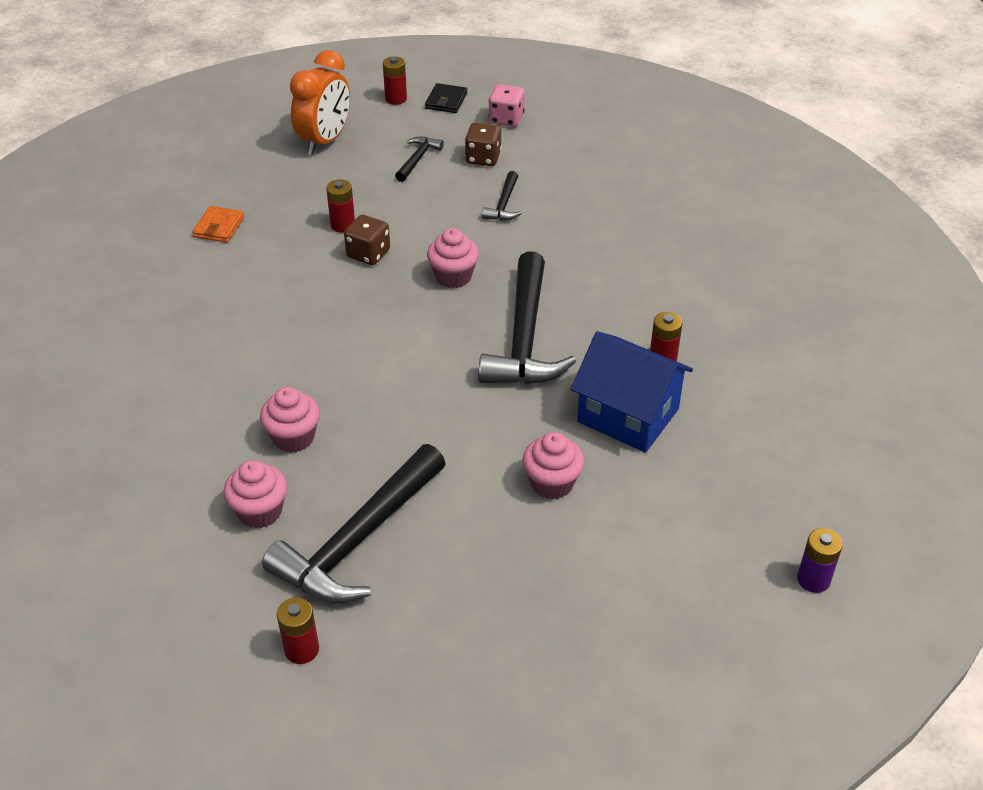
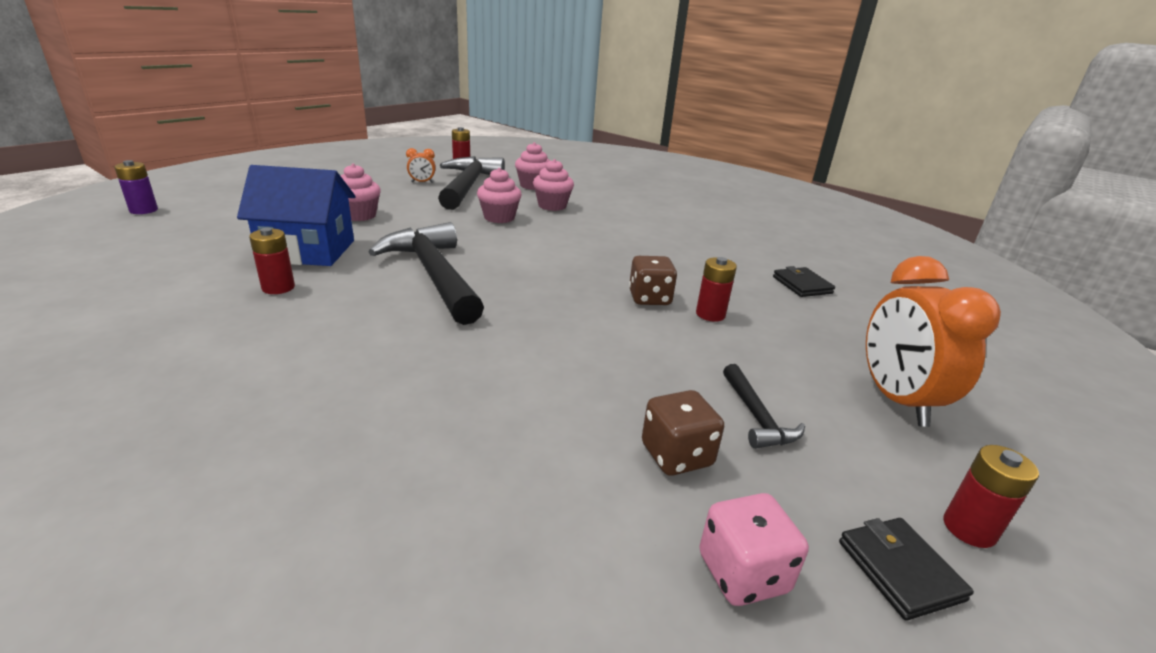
camera: 145 degrees right, 15 degrees down
orange wallet [192,206,245,243] -> black wallet [773,266,835,297]
pink cupcake [427,228,479,288] -> pink cupcake moved to [477,168,522,223]
black hammer [482,171,522,221] -> none
none -> orange clock [406,148,436,183]

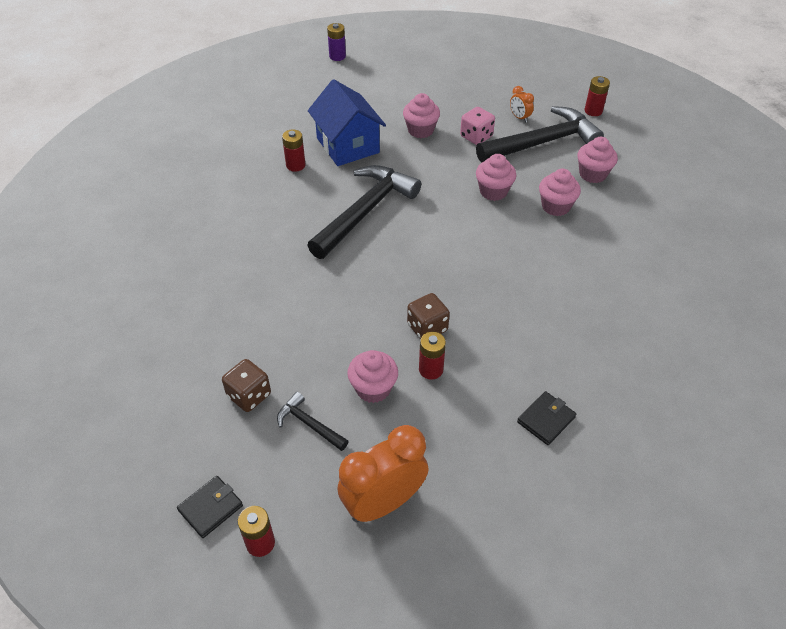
camera: 65 degrees right, 20 degrees up
pink dice [699,493,809,606] -> pink dice moved to [460,107,495,145]
black hammer [723,364,805,449] -> black hammer turned 75 degrees clockwise [277,392,349,451]
none -> pink cupcake [347,350,398,403]

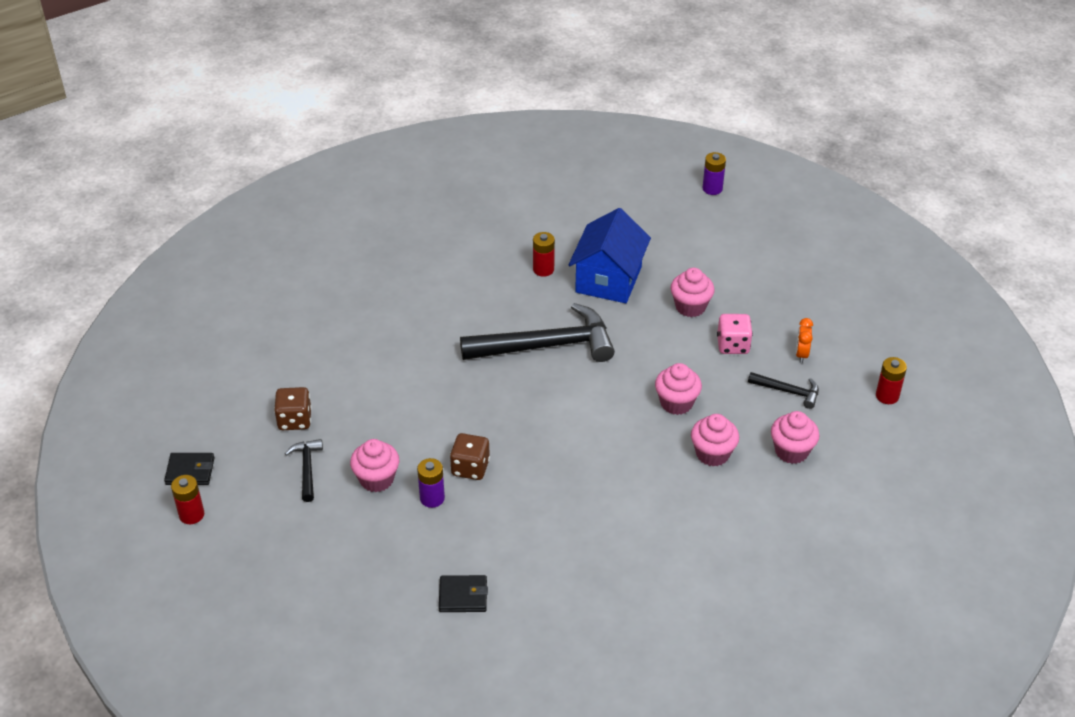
camera: 45 degrees right, 5 degrees down
orange clock [337,425,429,522] -> none
red battery [419,332,446,380] -> purple battery [417,458,445,508]
black hammer [476,106,604,163] -> black hammer [748,372,819,409], size x0.46

